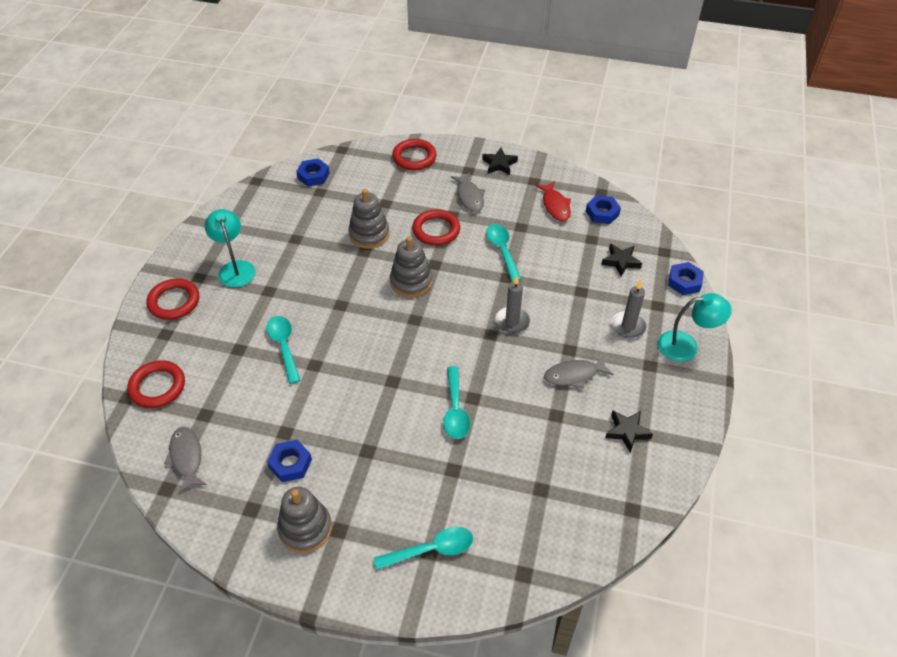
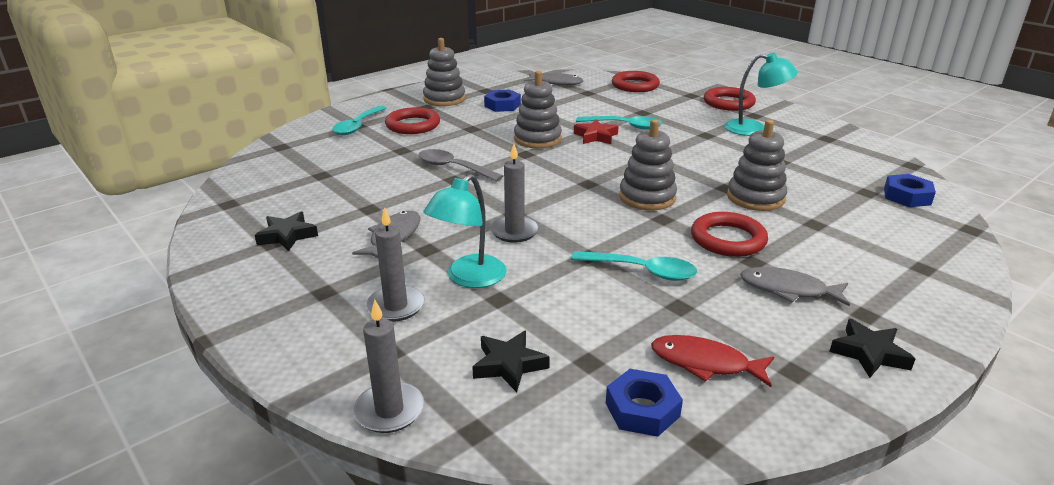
camera: 125 degrees right, 20 degrees down
red ring [392,139,437,171] -> red ring moved to [385,107,440,134]
turquoise spoon [443,366,470,439] -> grey spoon [418,149,503,182]
turquoise lamp [658,293,732,362] -> turquoise lamp moved to [423,174,506,288]
blue nut [668,262,704,295] -> grey candle [353,299,424,433]
none -> grey stacking toy [514,71,562,148]
none -> red star [574,119,619,144]

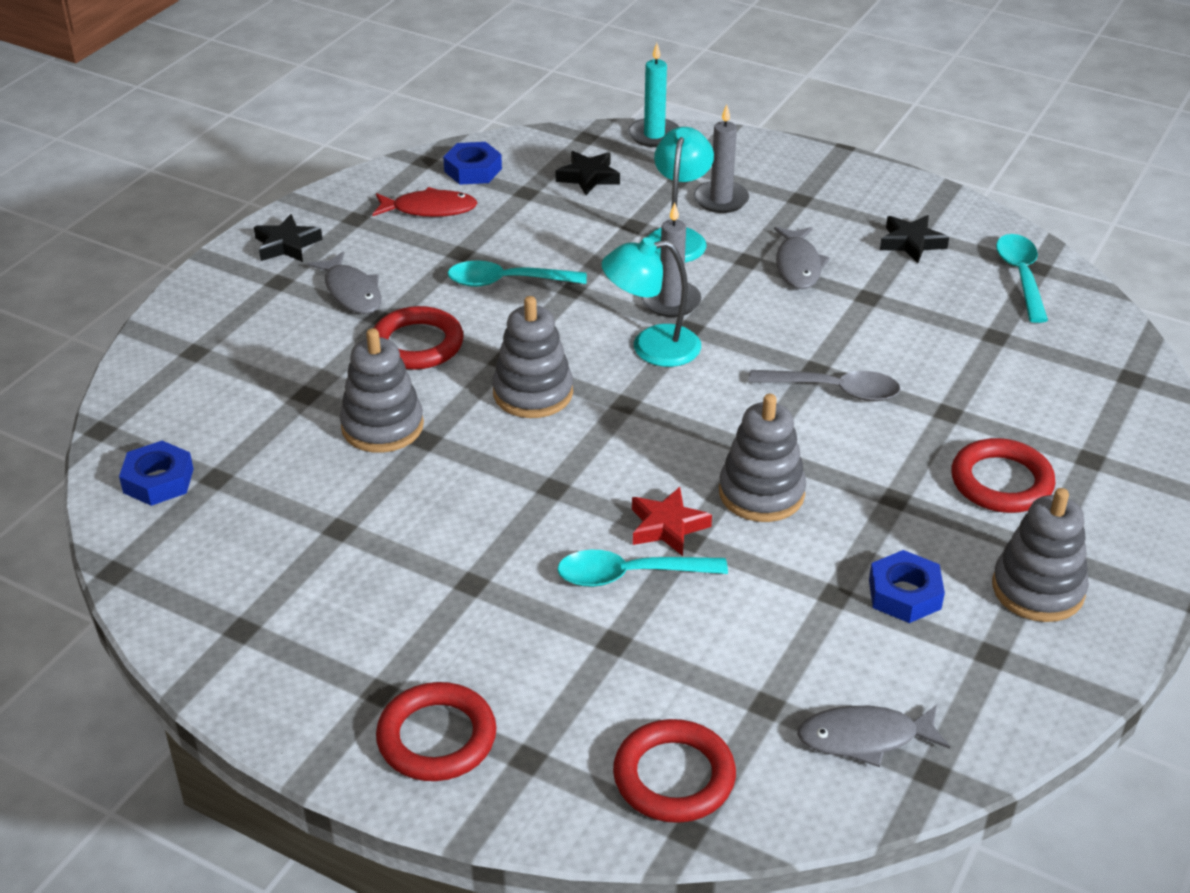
camera: 160 degrees right, 10 degrees up
turquoise spoon [332,106,387,135] -> turquoise spoon moved to [996,234,1048,323]
grey candle [353,299,424,433] -> turquoise candle [628,43,679,147]
turquoise lamp [724,53,798,136] -> turquoise lamp moved to [602,237,701,367]
grey fish [740,267,850,306] -> grey fish turned 60 degrees clockwise [308,252,381,314]

